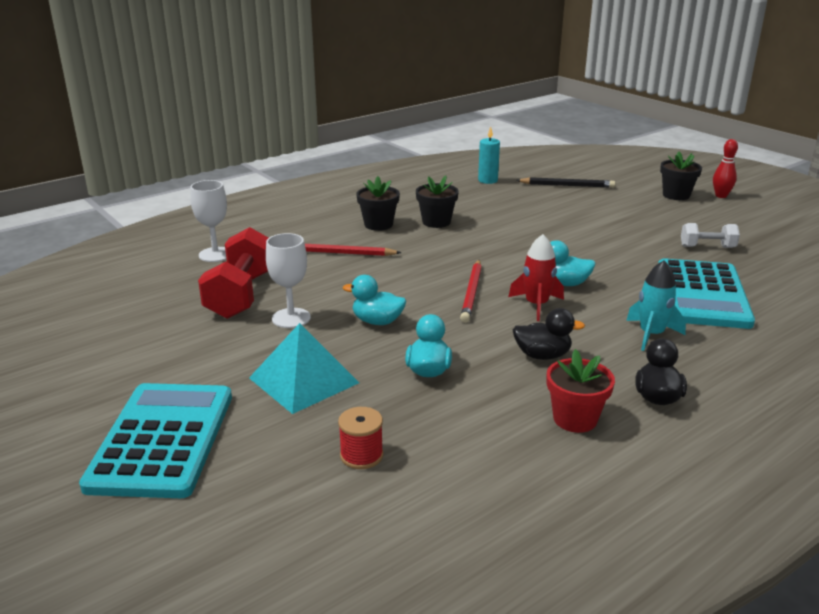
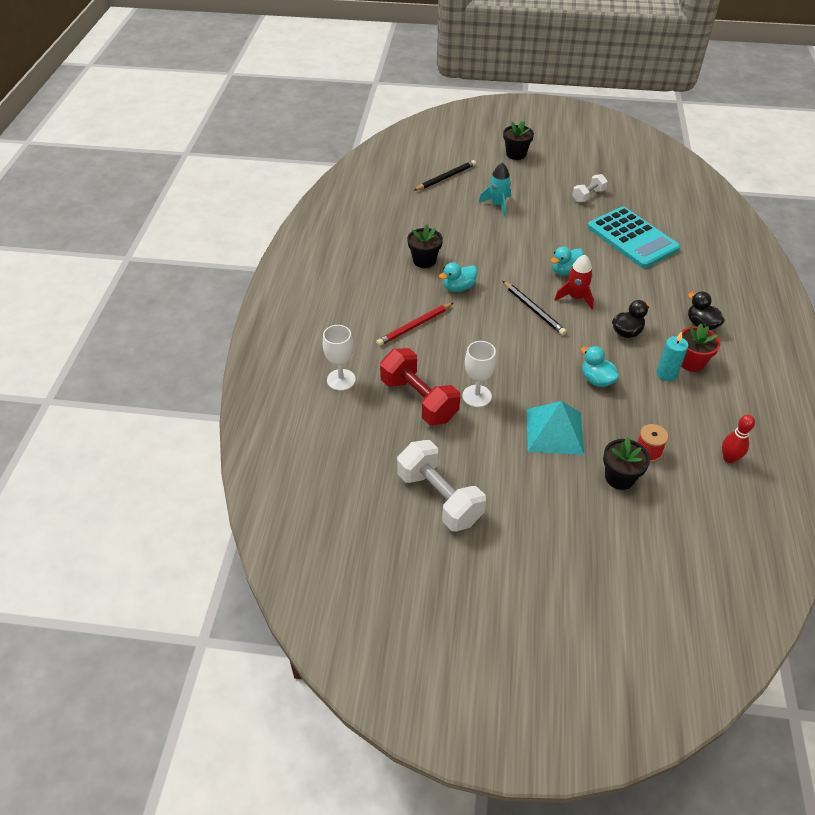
camera: 45 degrees left, 20 degrees up
turquoise calculator [79,383,232,498] -> none
turquoise duck [343,275,406,325] -> turquoise duck moved to [439,262,478,292]
black flower pot [356,176,400,231] -> black flower pot moved to [603,437,650,490]
red pencil [460,260,482,323] -> black pencil [503,281,567,335]
turquoise candle [478,127,500,184] -> turquoise candle moved to [656,332,688,381]
turquoise rocket [626,260,686,351] -> turquoise rocket moved to [479,163,511,216]
red bowling pin [713,139,738,198] -> red bowling pin moved to [722,415,755,463]
none -> white dumbbell [397,440,486,531]

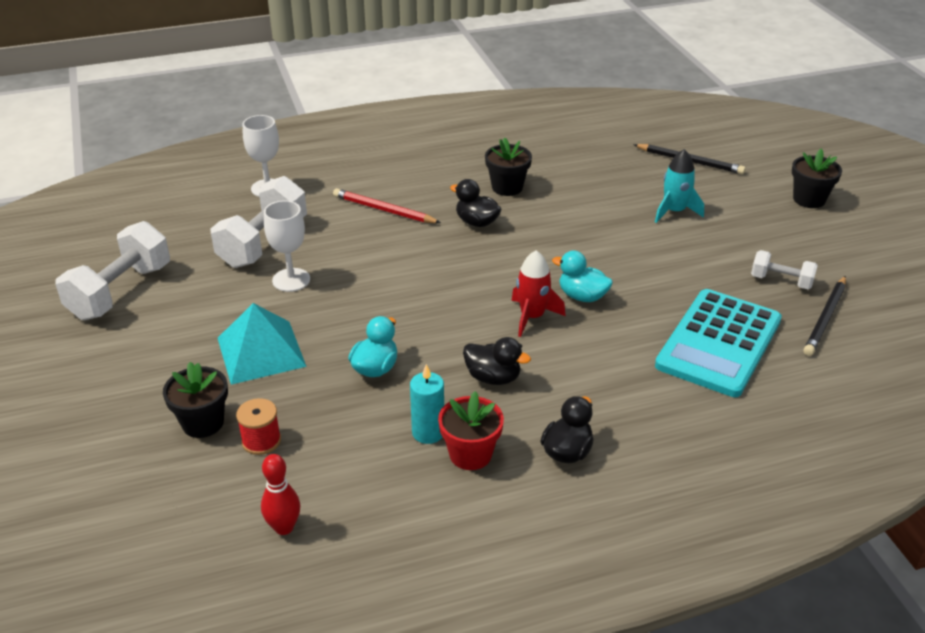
camera: 65 degrees right, 10 degrees down
red dumbbell [380,348,460,425] -> white dumbbell [210,176,307,268]
turquoise duck [439,262,478,292] -> black duck [450,179,502,227]
black pencil [503,281,567,335] -> black pencil moved to [803,276,846,356]

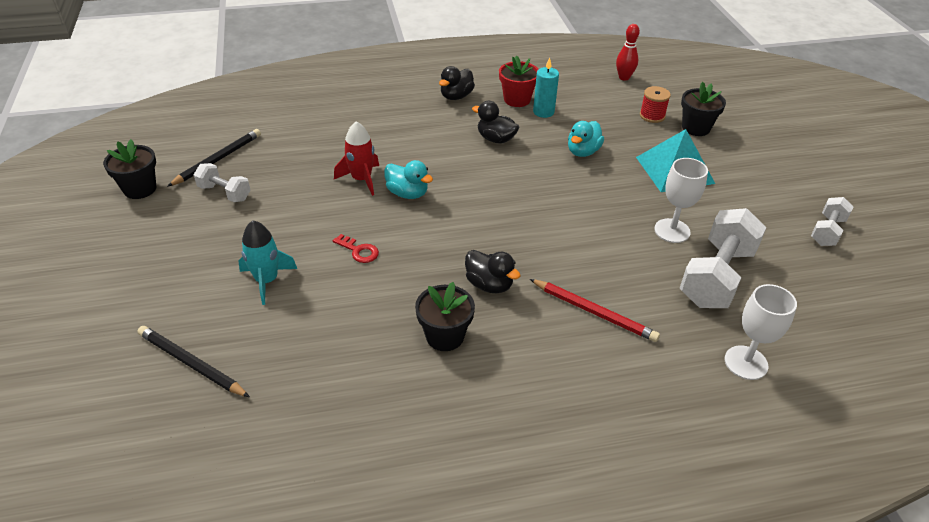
camera: 175 degrees left, 5 degrees up
white dumbbell [55,221,170,320] -> white dumbbell [811,197,853,246], size x0.54
red rocket [511,250,566,337] -> red rocket moved to [334,121,379,196]
turquoise calculator [655,289,782,397] -> none
black flower pot [792,149,842,208] -> black flower pot moved to [103,139,156,199]
none -> red key [333,234,379,263]

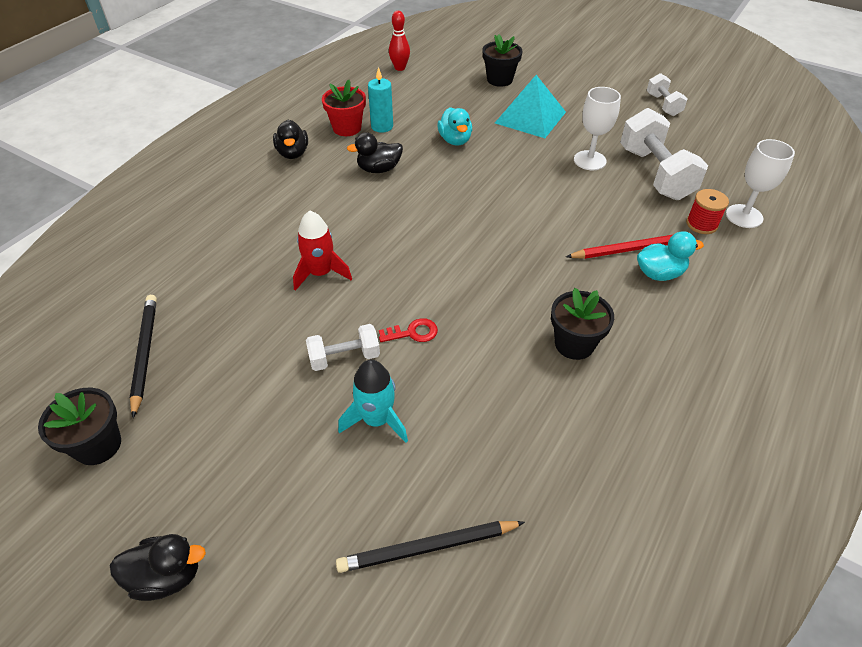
camera: 45 degrees left, 5 degrees up
white dumbbell [194,163,251,202] -> white dumbbell moved to [306,324,380,371]
turquoise duck [384,160,433,199] -> turquoise duck moved to [637,231,704,281]
black duck [465,250,521,293] -> black duck moved to [110,534,206,601]
red spool [640,86,671,123] -> red spool moved to [686,189,729,234]

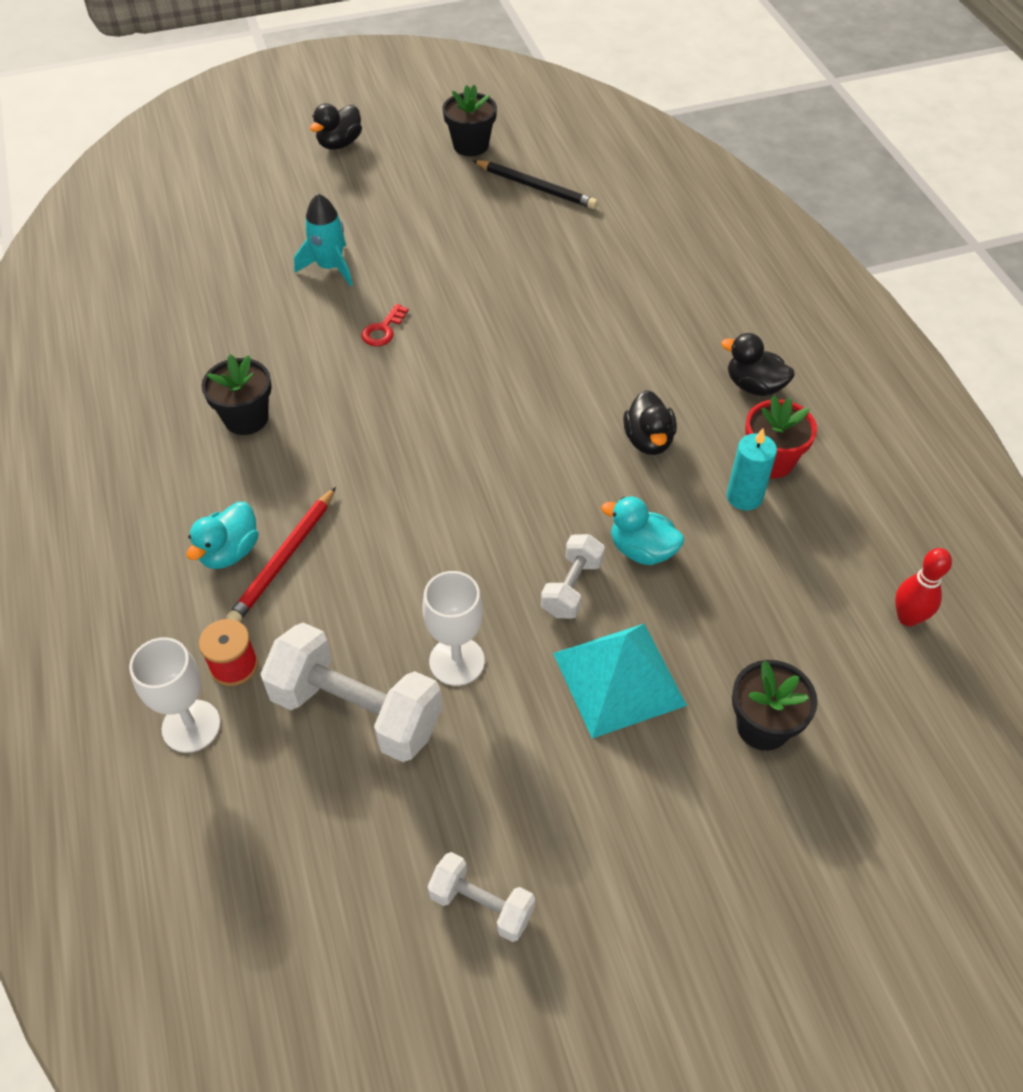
camera: 130 degrees right, 5 degrees up
red rocket [293,211,352,291] -> none
white dumbbell [306,324,380,371] -> white dumbbell moved to [541,534,605,619]
black pencil [336,521,525,573] -> none
black duck [347,132,403,173] -> black duck turned 150 degrees clockwise [623,390,677,455]

